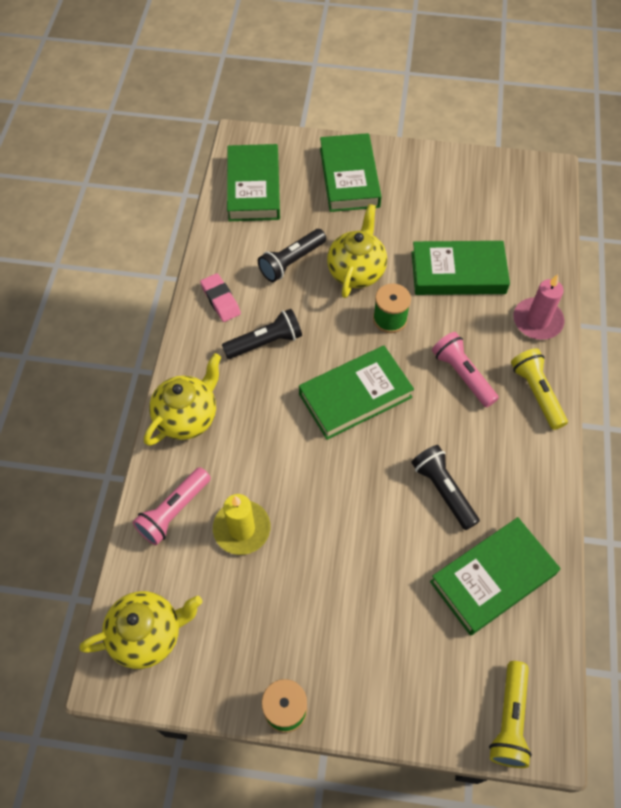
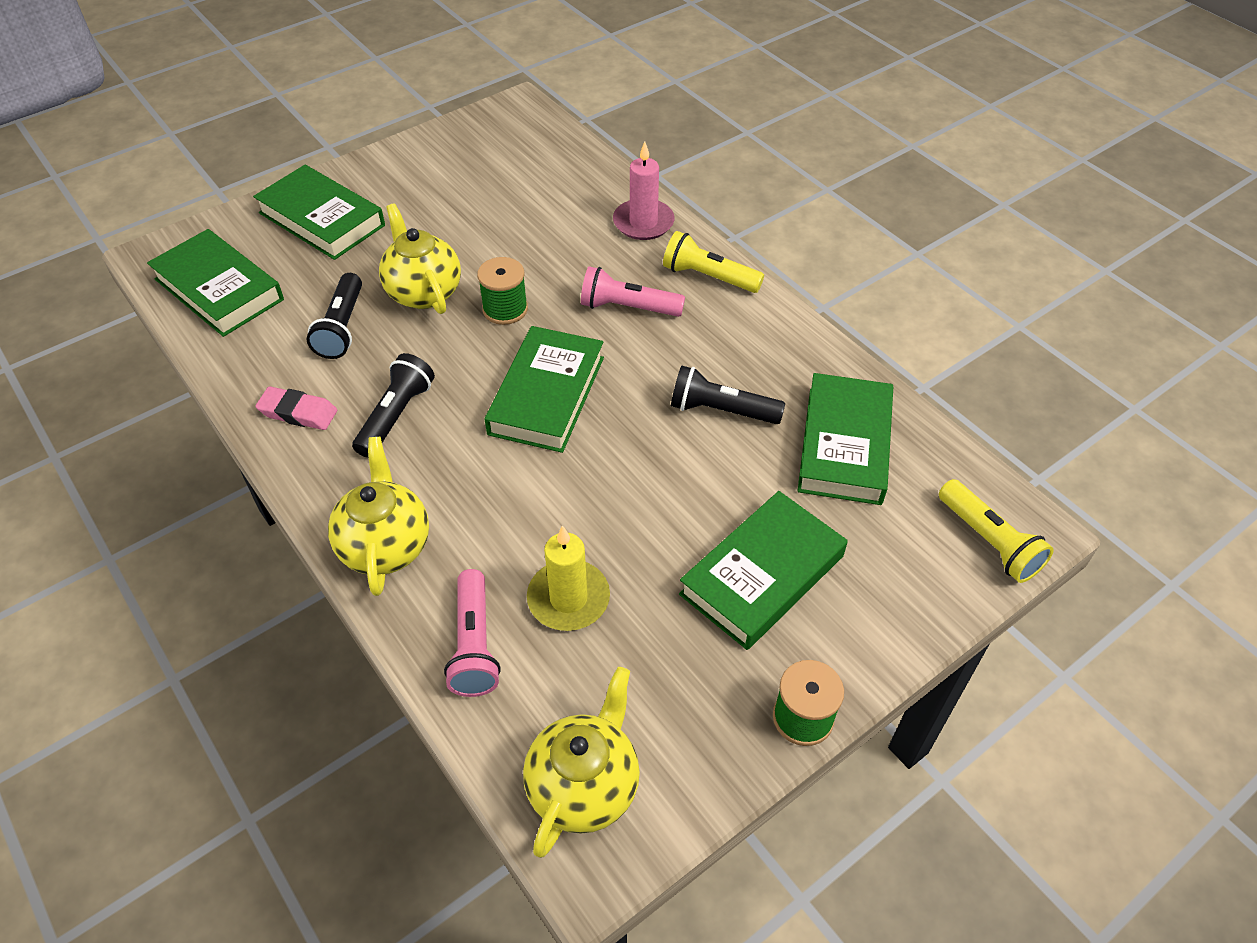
camera: 45 degrees left, 10 degrees down
green book [412,241,510,295] -> green book moved to [679,491,848,650]

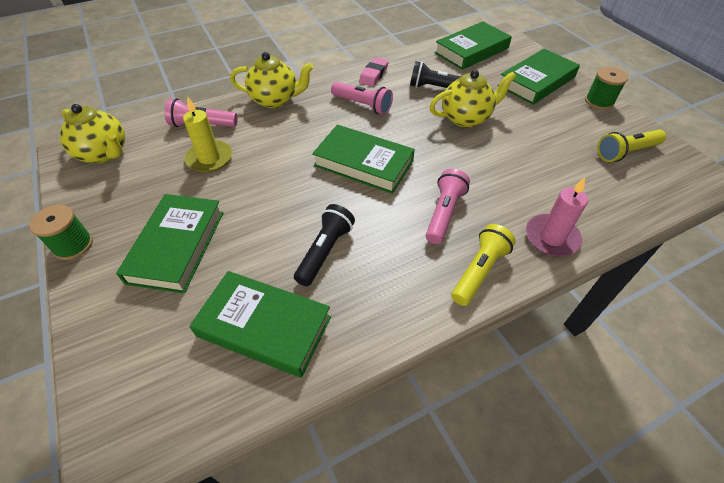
camera: 100 degrees right, 0 degrees up
black flashlight [352,353,435,458] -> pink flashlight [331,82,393,115]
green spool [477,257,528,325] -> green spool moved to [585,67,628,110]
green book [679,491,848,650] -> green book turned 45 degrees clockwise [116,194,224,294]
yellow flashlight [939,479,1054,583] -> yellow flashlight moved to [597,130,666,162]

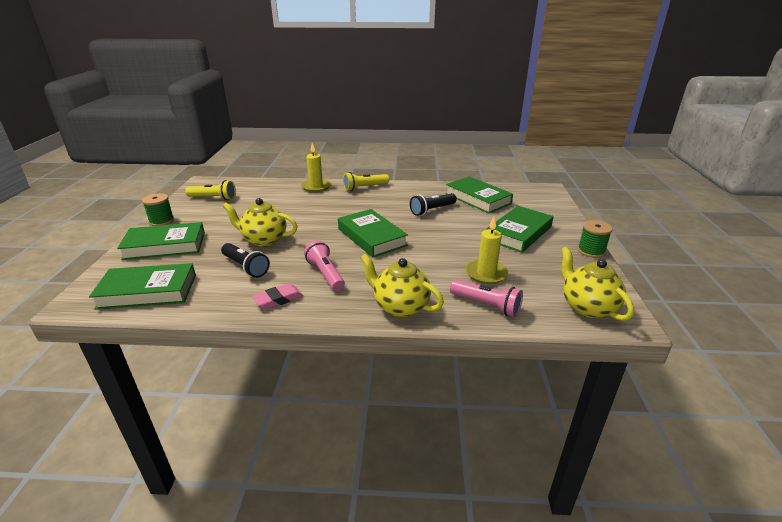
camera: 150 degrees left, 20 degrees down
pink flashlight [426,169,470,244] -> none
pink candle [526,177,588,256] -> yellow candle [301,143,331,192]

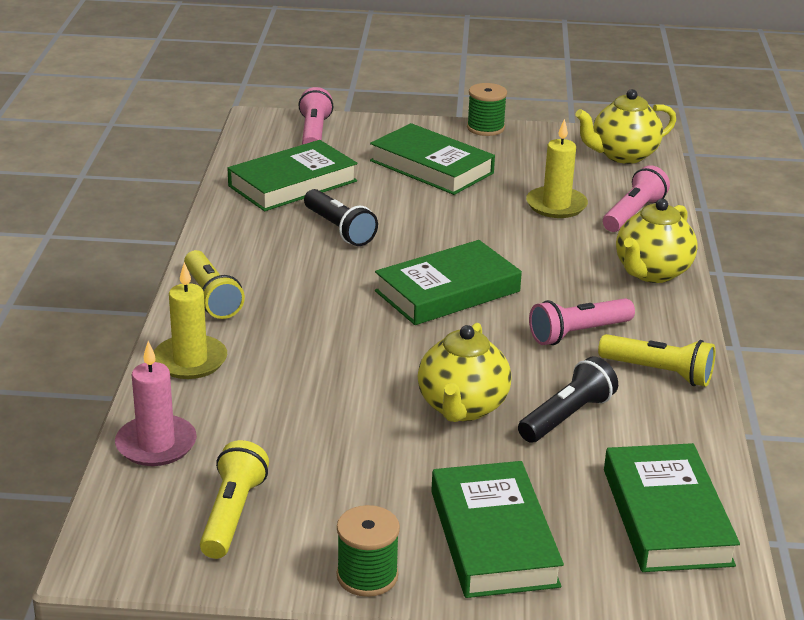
camera: 90 degrees left, 0 degrees up
pink eraser [252,283,303,309] -> yellow flashlight [598,334,716,387]
none -> pink candle [115,341,197,466]
none -> pink flashlight [298,87,333,145]

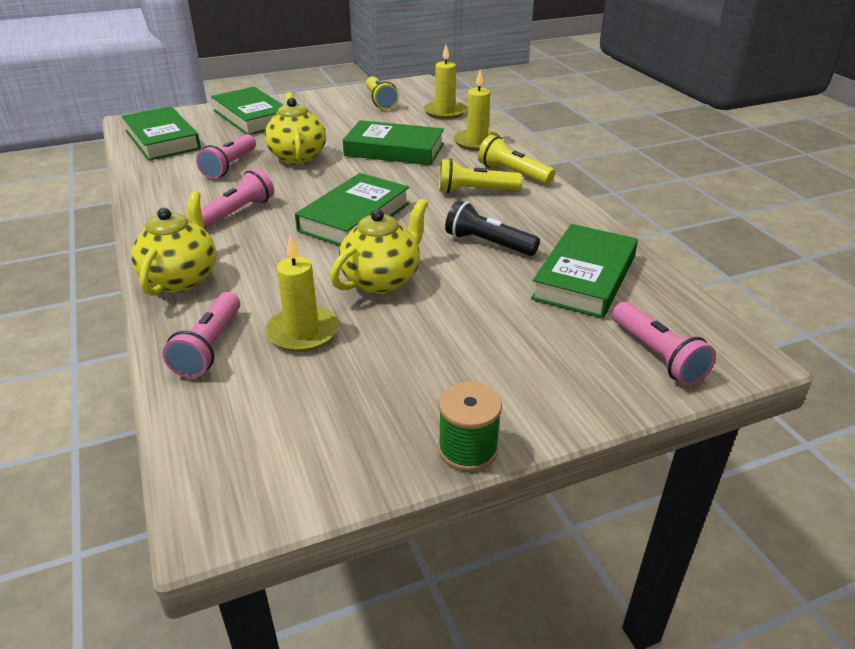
camera: 155 degrees right, 5 degrees up
pink candle [115,341,197,466] -> yellow candle [423,45,467,119]
green spool [337,505,400,597] -> none
green book [370,123,495,195] -> green book moved to [343,120,444,165]
black flashlight [518,356,618,443] -> pink flashlight [196,134,256,179]
yellow teapot [575,89,676,164] -> yellow teapot moved to [330,199,428,294]
yellow flashlight [598,334,716,387] -> yellow flashlight moved to [439,159,522,193]

